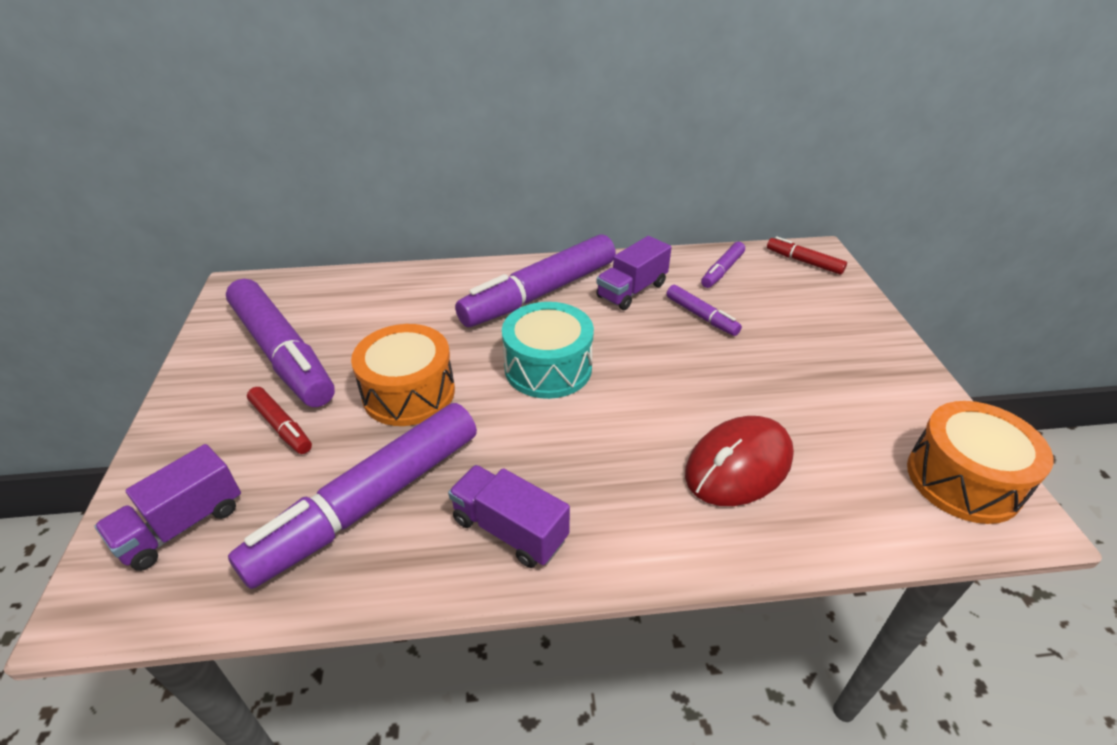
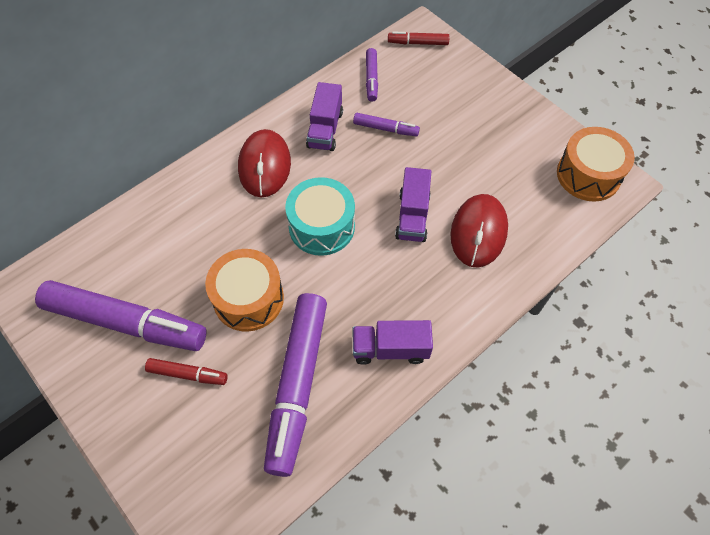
camera: 35 degrees left, 20 degrees up
purple truck [95,444,241,571] -> purple truck moved to [395,167,431,242]
purple marker [455,234,616,327] -> red mouse [238,129,291,197]

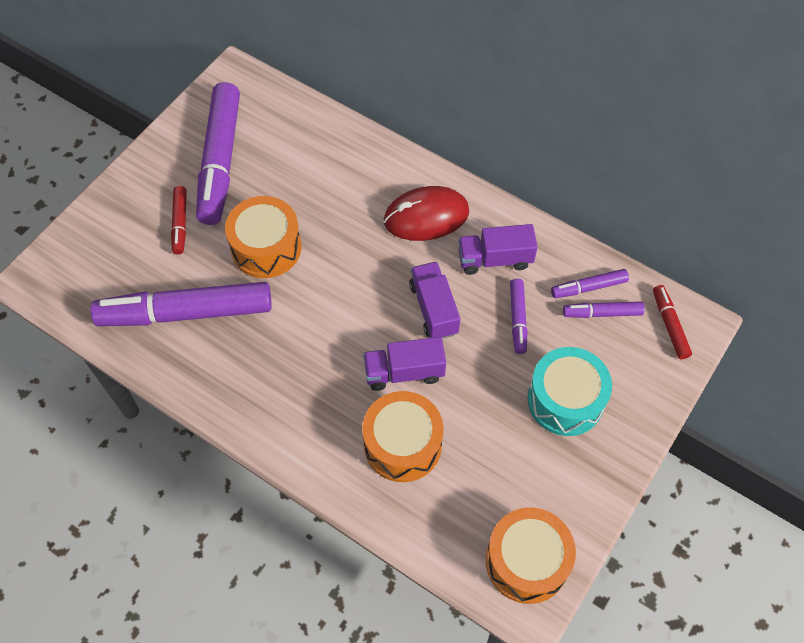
camera: 75 degrees right, 0 degrees up
turquoise drum [285,177,355,256] -> turquoise drum moved to [527,347,612,436]
purple truck [353,320,433,365] -> purple truck moved to [409,262,460,339]
red mouse [450,194,508,268] -> orange drum [362,391,443,482]
none -> purple marker [563,301,645,318]

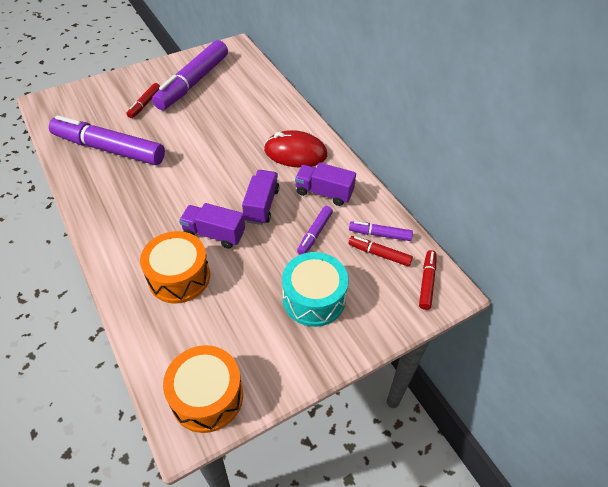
camera: 25 degrees right, 10 degrees down
orange drum [225,196,301,278] -> none
purple marker [563,301,645,318] -> red marker [349,236,413,267]

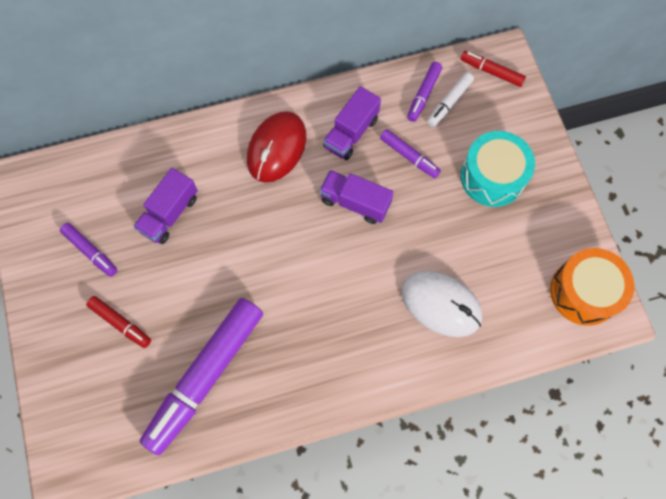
camera: 75 degrees left, 20 degrees up
orange drum [140,231,210,304] -> white mouse [402,271,482,337]
purple marker [152,40,228,110] -> purple marker [60,223,118,277], size x0.46
purple truck [179,203,245,249] -> purple truck moved to [133,168,198,244]
red marker [349,236,413,267] -> white marker [427,72,474,127]

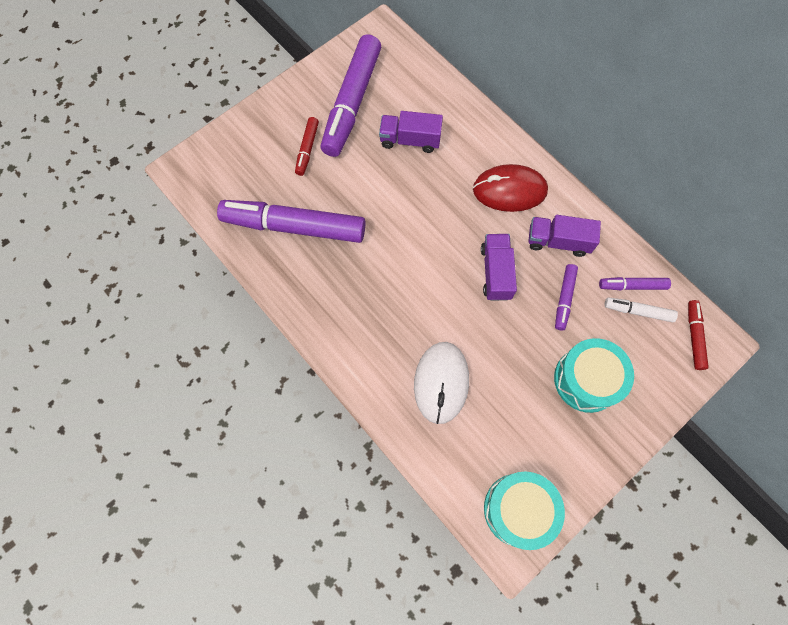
camera: 65 degrees right, 0 degrees up
purple marker [60,223,118,277] -> purple marker [321,34,381,157], size x2.19
orange drum [550,248,634,326] -> turquoise drum [484,472,565,550]

